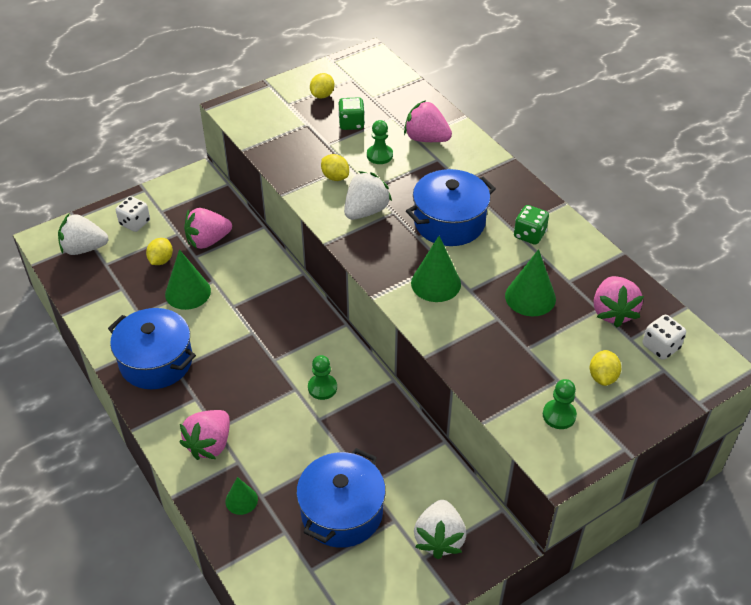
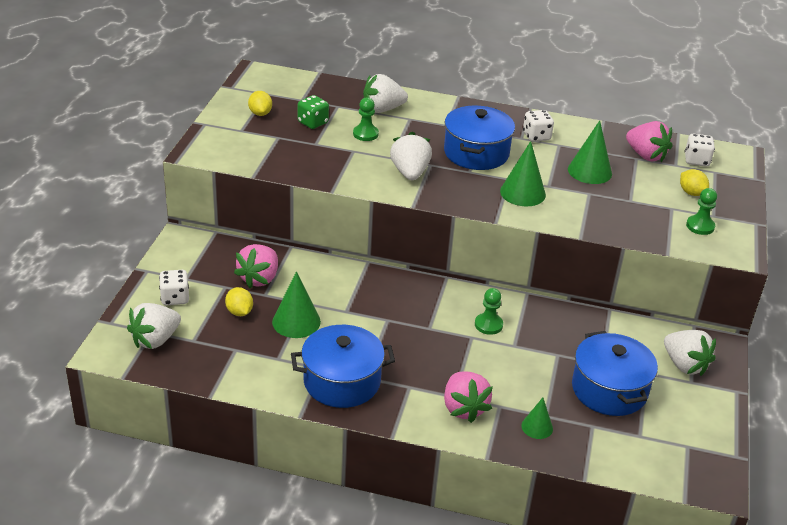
camera: 45 degrees left, 10 degrees down
yellow lemon [321,154,349,181] -> none
pink strawberry [404,100,452,142] -> white strawberry [363,74,408,113]
green dice [514,205,549,245] -> white dice [523,110,554,142]

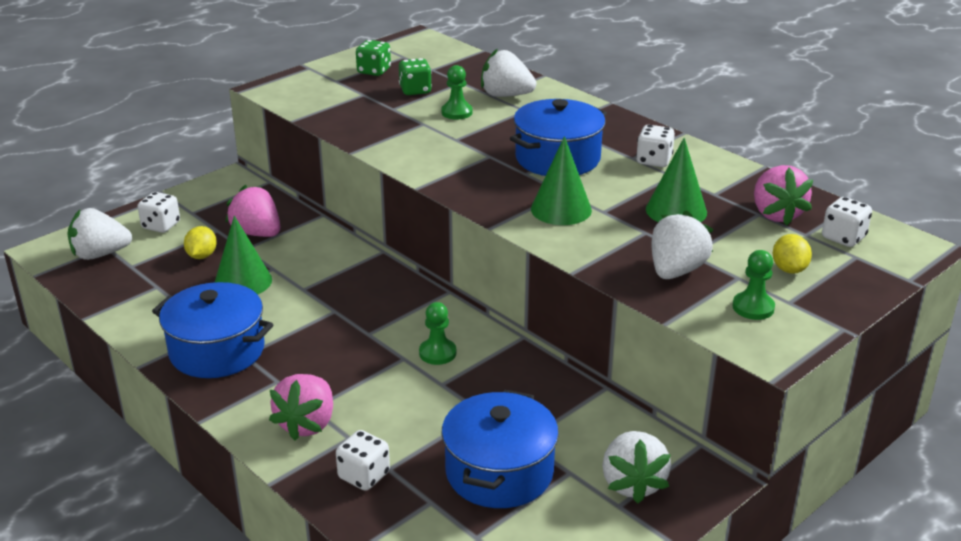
camera: 35 degrees right, 5 degrees down
pink strawberry [234,244,278,288] -> pink strawberry turned 75 degrees clockwise [225,185,280,237]
yellow lemon [248,91,272,116] -> green dice [356,40,391,76]
white strawberry [390,132,432,180] -> white strawberry moved to [652,211,713,279]
green cone [521,397,553,439] -> white dice [336,430,390,491]

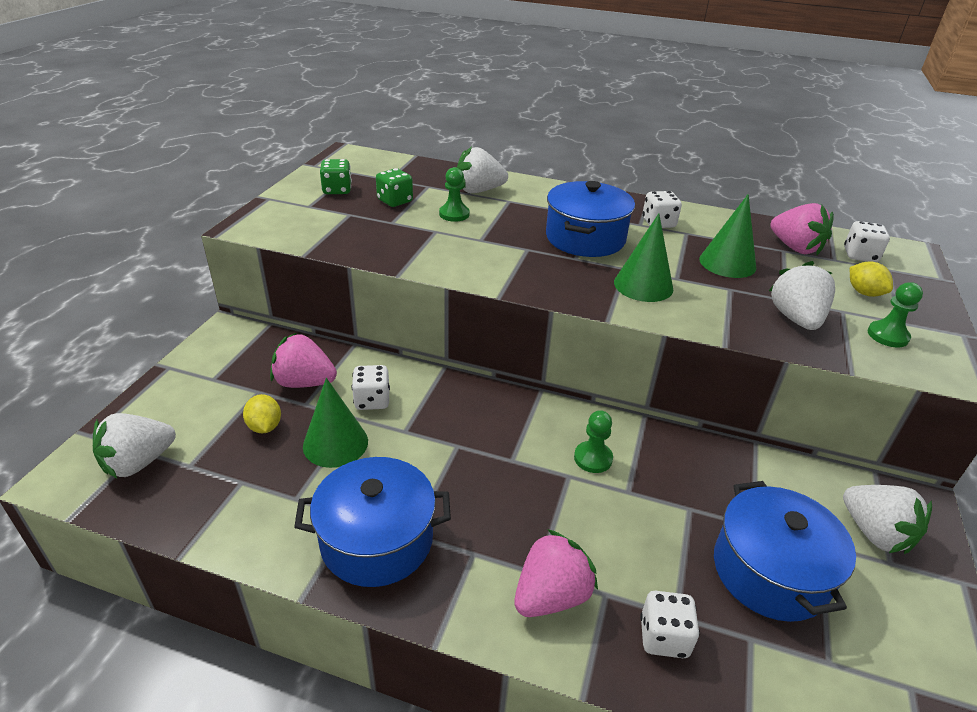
camera: 30 degrees left, 5 degrees up
white dice [137,192,180,233] -> white dice moved to [352,365,390,410]
pink strawberry [269,374,333,440] -> pink strawberry turned 120 degrees counterclockwise [514,529,598,617]

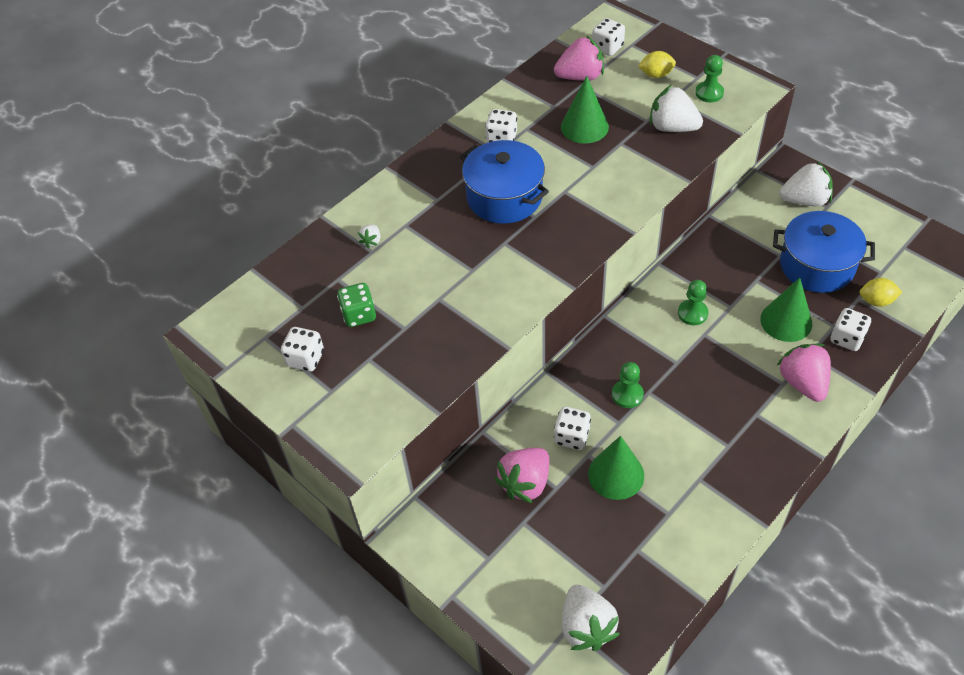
camera: 60 degrees left, 15 degrees up
yellow lemon [243,394,281,433] -> yellow lemon moved to [860,278,902,307]
blue pot [294,457,451,587] -> none
green dice [320,159,352,194] -> white dice [281,327,324,372]
green pawn [439,167,470,222] -> green pawn moved to [612,362,644,408]
white strawberry [457,147,508,193] -> white strawberry [358,224,380,249], size x0.47
green cone [614,214,673,302] -> green cone moved to [760,278,812,342]

